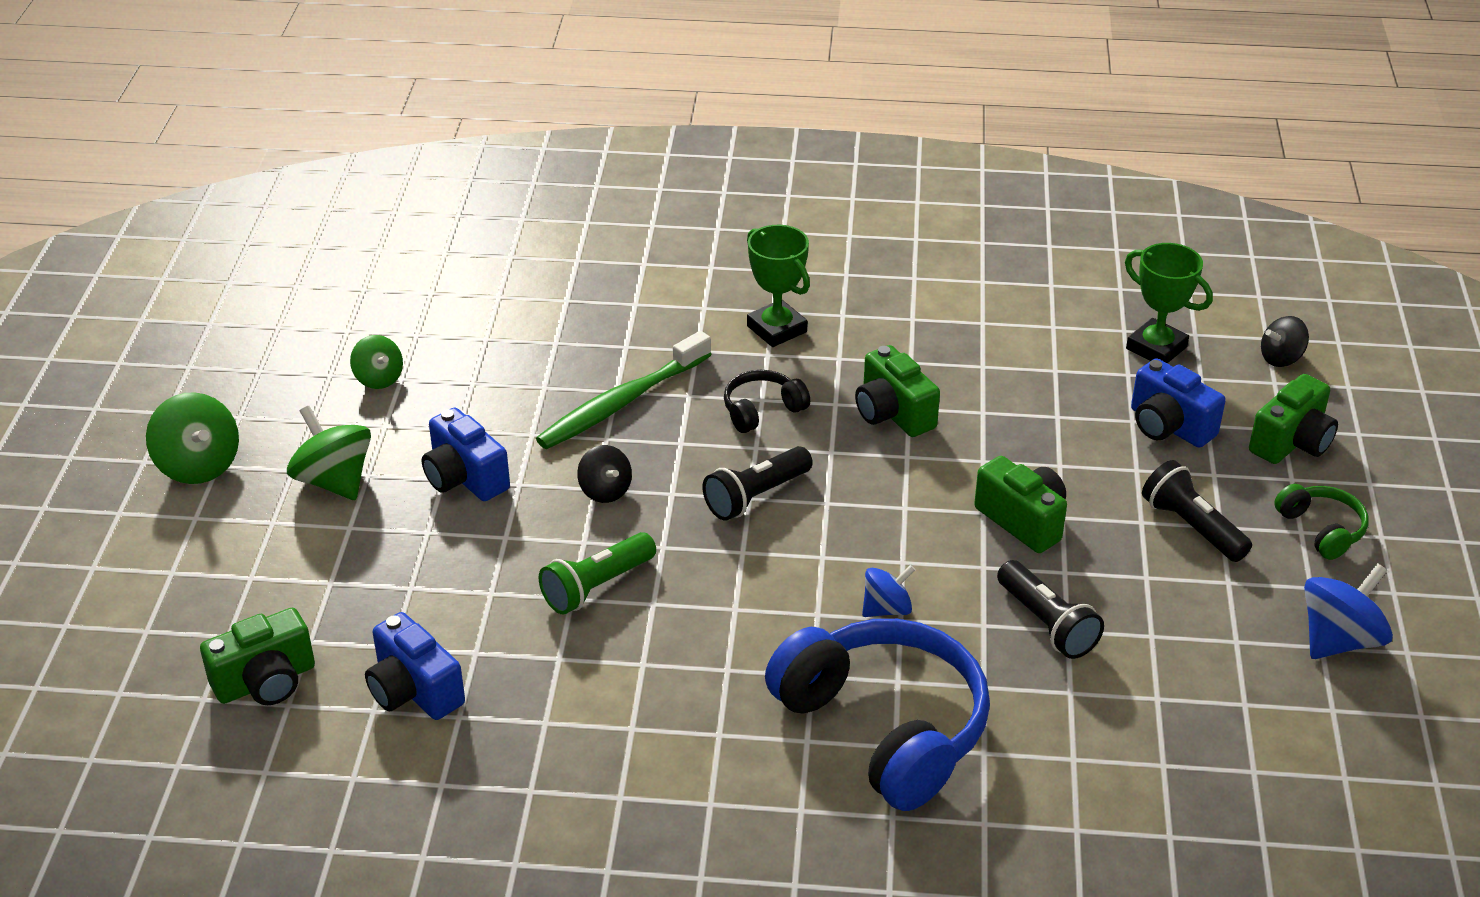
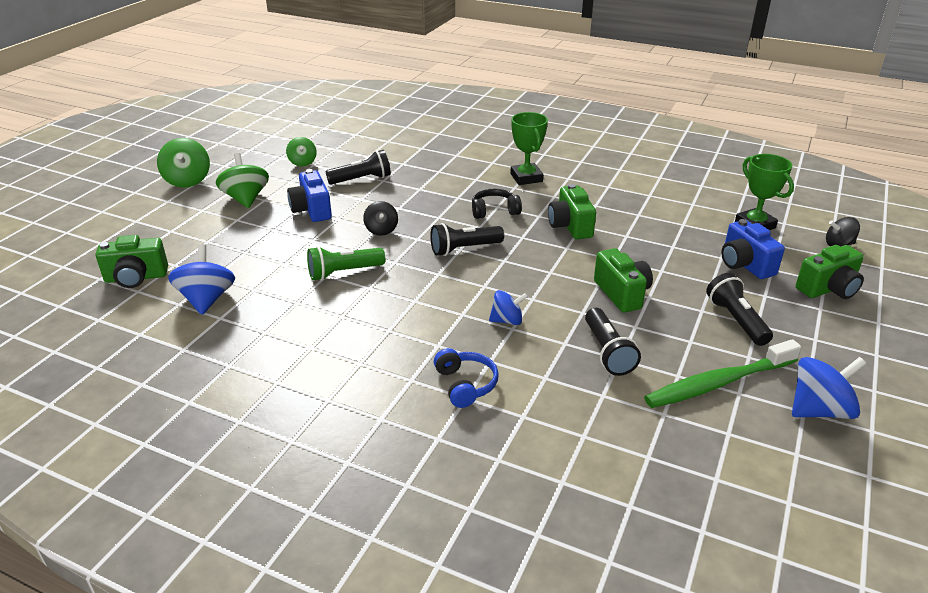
camera: 20 degrees right, 5 degrees down
blue camera [365,612,465,720] -> blue spinning top [168,244,235,315]
green toothbrush [536,331,712,449] -> green toothbrush moved to [644,339,801,408]
blue headphones [765,619,990,811] -> blue headphones [434,348,499,408], size x0.46
green headphones [1274,484,1369,560] -> none
none -> black flashlight [326,150,391,185]

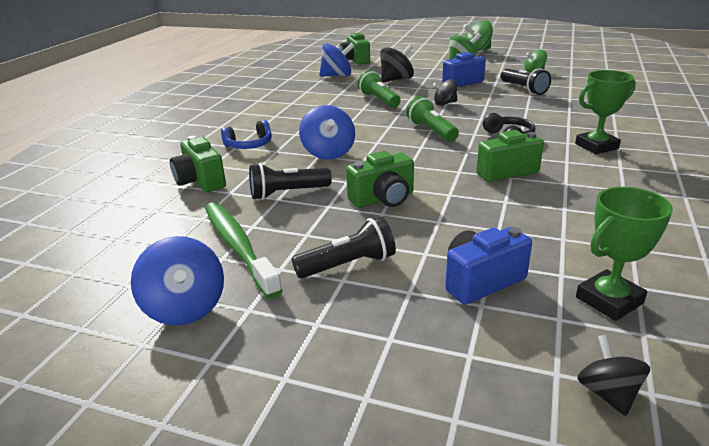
camera: 85 degrees right, 5 degrees down
black flashlight [430,223,504,256] -> green flashlight [406,96,459,142]
blue spinning top [489,290,528,325] -> blue spinning top [299,105,355,160], size x1.60
green camera [796,245,864,299] -> green camera moved to [170,136,226,192]
none -> black spinning top [380,44,414,82]

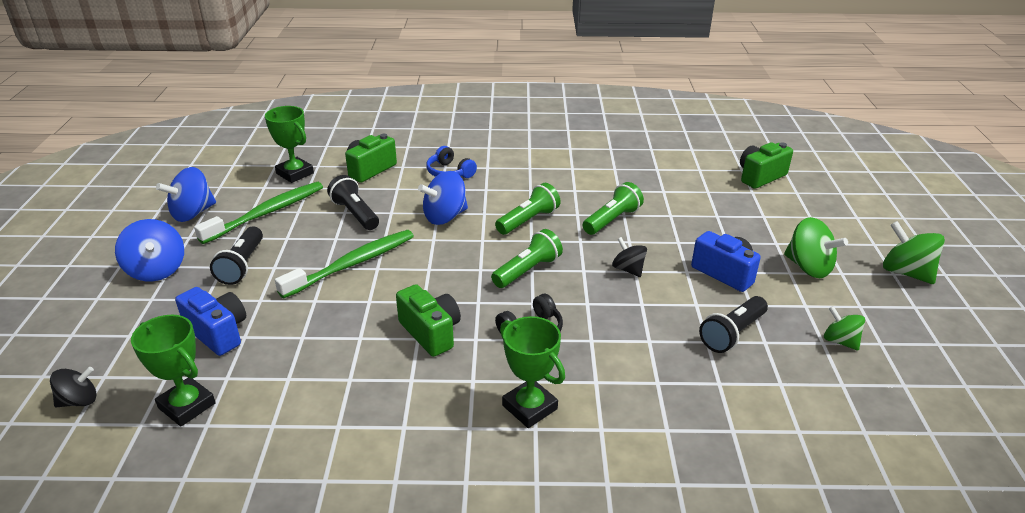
camera: 70 degrees right, 5 degrees up
black flashlight [292,216,396,278] -> black flashlight turned 45 degrees clockwise [210,227,263,285]
blue spinning top [319,43,355,77] -> blue spinning top moved to [115,219,184,282]
green camera [346,151,414,208] -> green toothbrush [275,230,414,298]
black spinning top [380,44,414,82] -> none
none -> green trophy [265,106,314,183]
none -> green flashlight [495,183,561,235]

